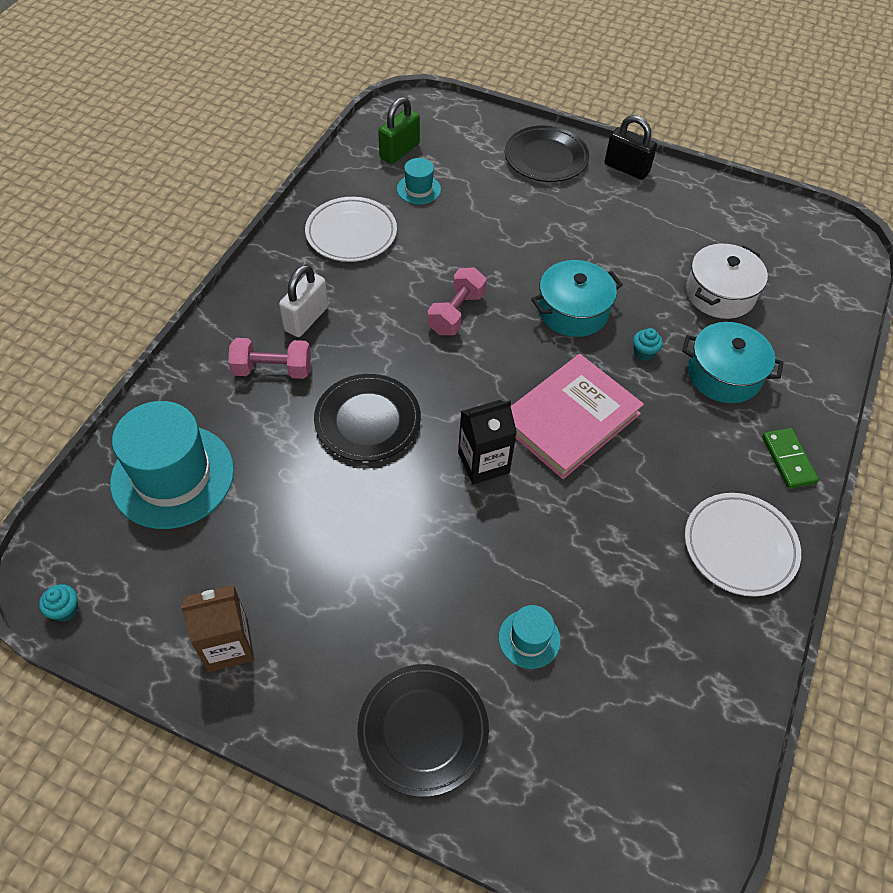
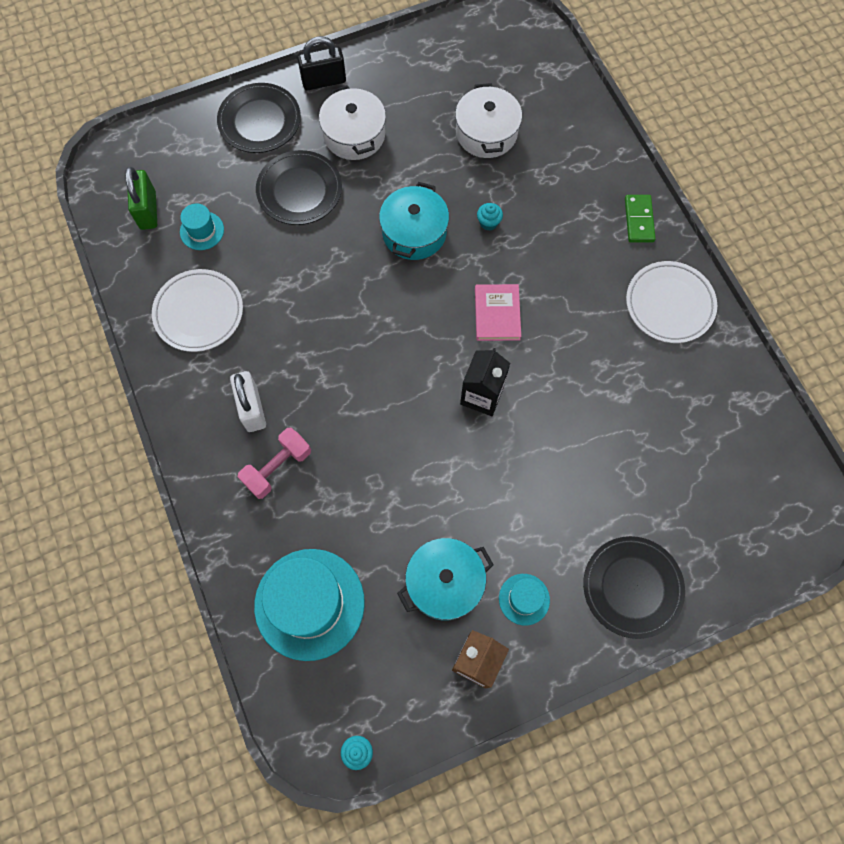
camera: 45 degrees left, 15 degrees up
black plate [314,374,421,462] -> black plate moved to [256,150,342,225]
pink dumbbell [427,267,487,335] -> none
turquoise hat [499,605,561,669] -> turquoise hat moved to [499,574,550,625]
pink book [511,354,644,479] -> pink book [475,284,521,341], size x0.58
turquoise pot [682,322,784,403] -> turquoise pot moved to [397,538,494,620]
green domino [762,428,819,489] -> green domino turned 60 degrees clockwise [625,195,656,242]
none -> white pot [319,85,386,160]

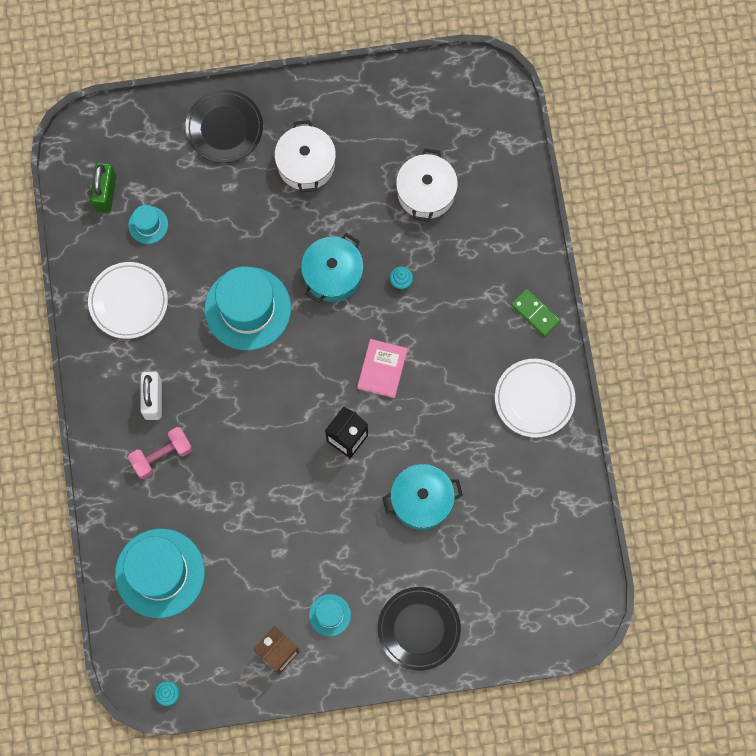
camera: 15 degrees right, 5 degrees up
black plate [256,150,342,225] -> none
black padlock [297,36,346,90] -> none
turquoise pot [397,538,494,620] -> turquoise pot moved to [382,464,463,530]
green domino [625,195,656,242] -> green domino turned 60 degrees counterclockwise [511,289,561,337]
none -> turquoise hat [204,266,291,350]

